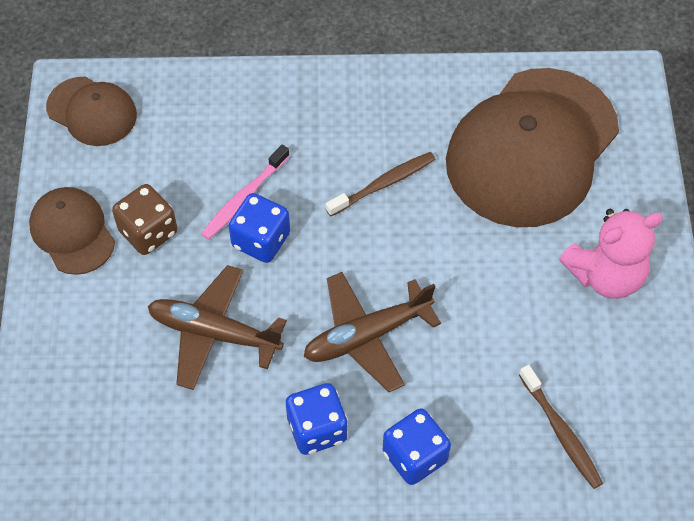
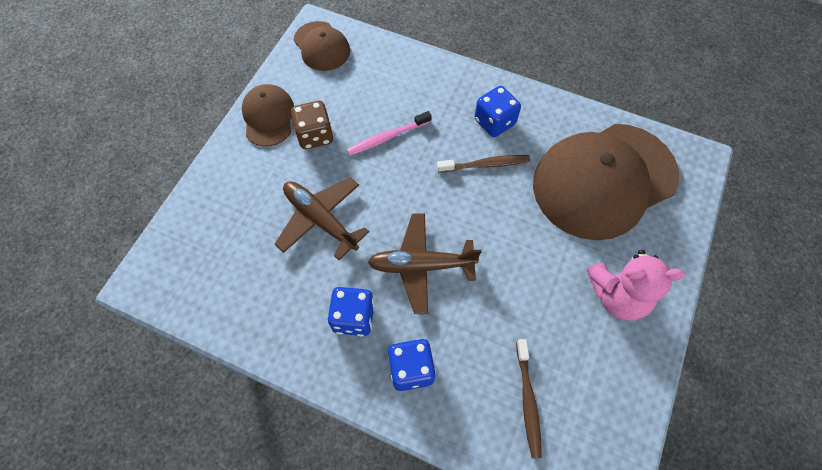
camera: 25 degrees right, 5 degrees up
blue dice [229,193,290,263] -> blue dice moved to [474,86,521,137]

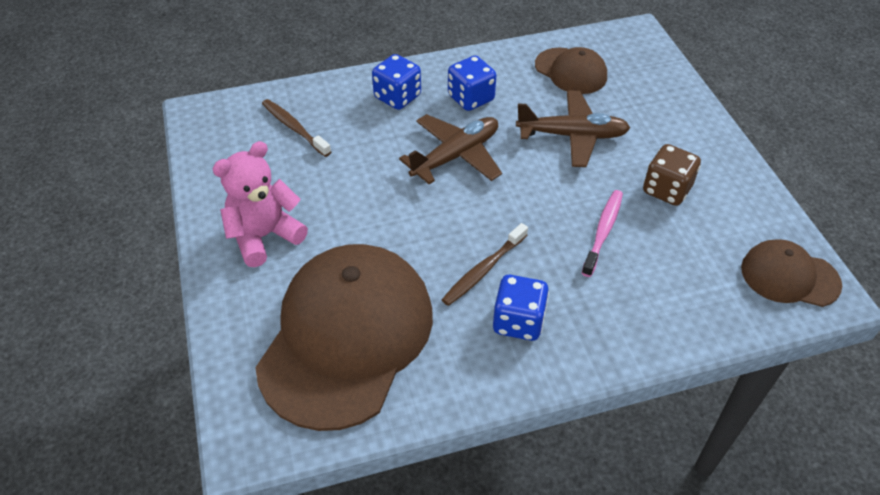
camera: 140 degrees right, 15 degrees down
brown cap [242,84,294,146] -> brown cap moved to [535,47,607,94]

